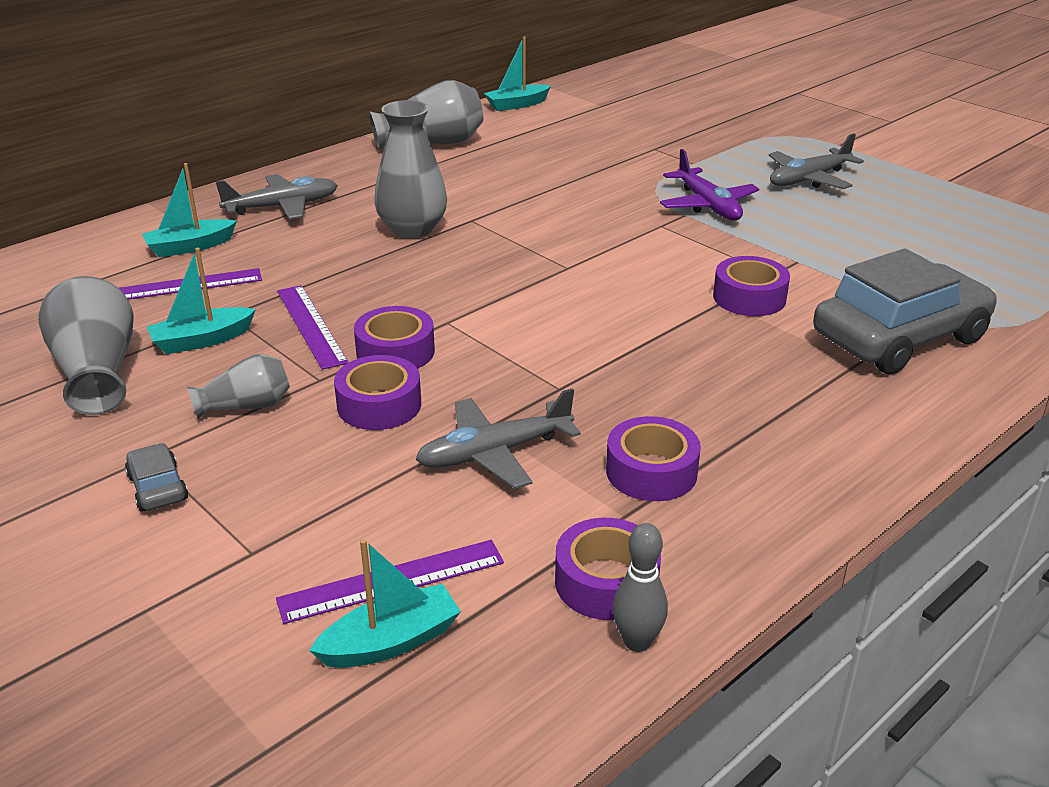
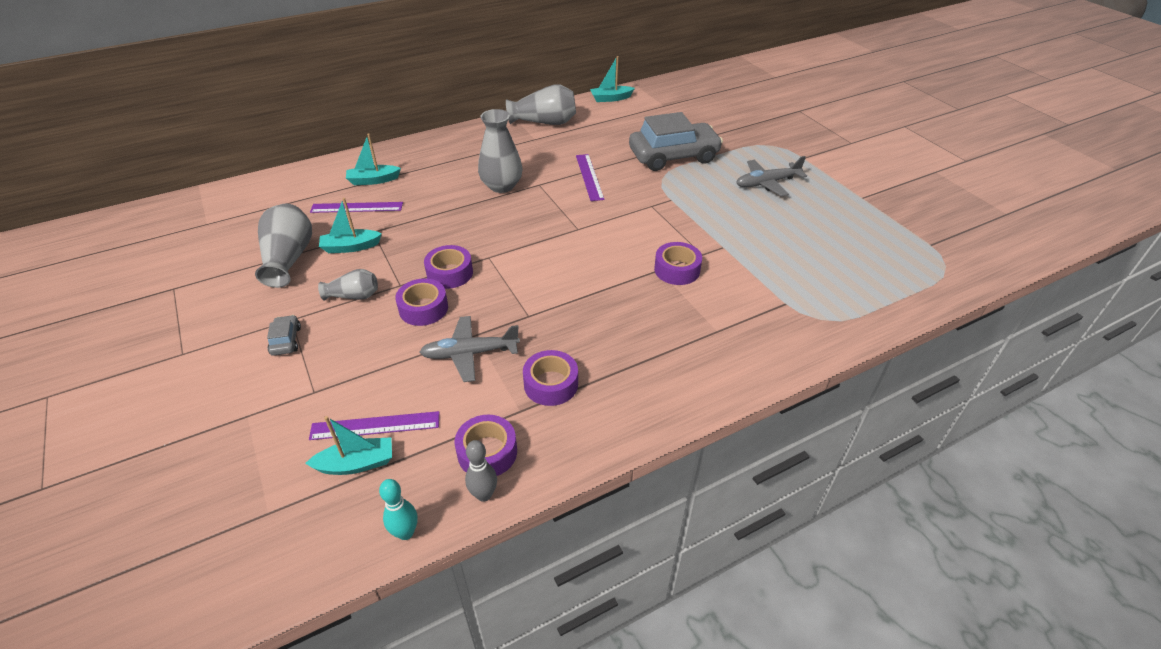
camera: 15 degrees right, 10 degrees up
grey plane [216,174,338,219] -> none
purple ruler [277,285,349,370] -> purple ruler moved to [576,154,604,201]
purple plane [660,149,759,221] -> none
grey car [813,248,997,374] -> grey car moved to [629,112,723,171]
none -> turquoise bowling pin [379,479,418,540]

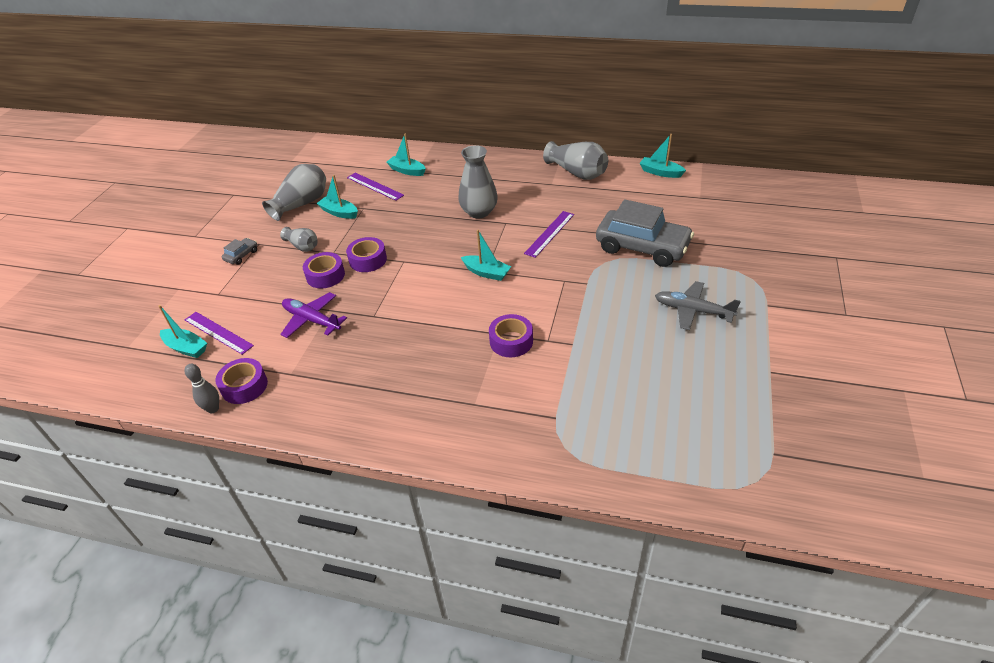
camera: 45 degrees right, 0 degrees up
turquoise bowling pin [379,479,418,540] -> none
grey plane [420,316,520,382] -> purple plane [280,292,347,338]
purple tape [523,350,578,406] -> none
none -> turquoise boat [461,230,511,281]

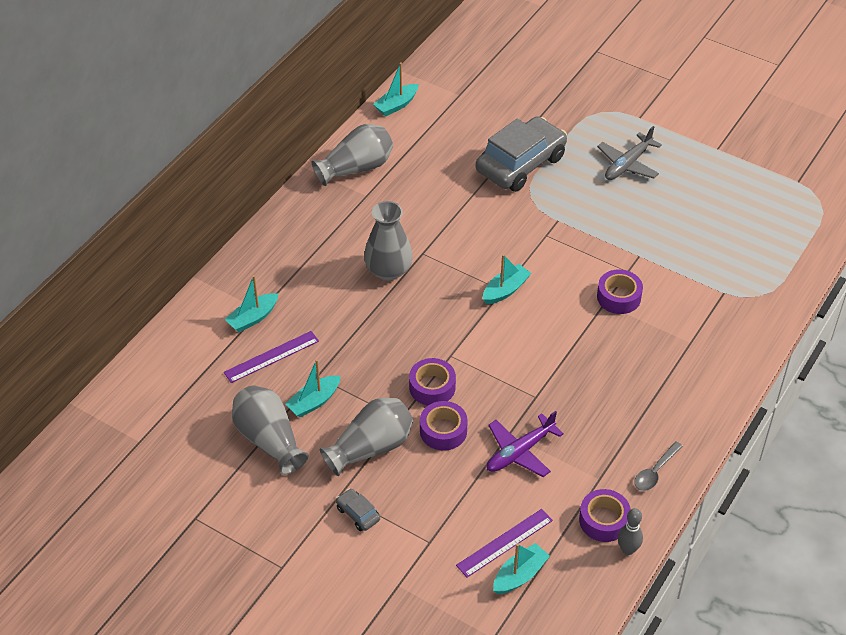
camera: 75 degrees left, 5 degrees up
grey vase [280,227,318,252] -> grey vase [320,398,413,476], size x1.74
purple ruler [524,211,574,258] -> none
none -> grey spoon [634,441,683,491]

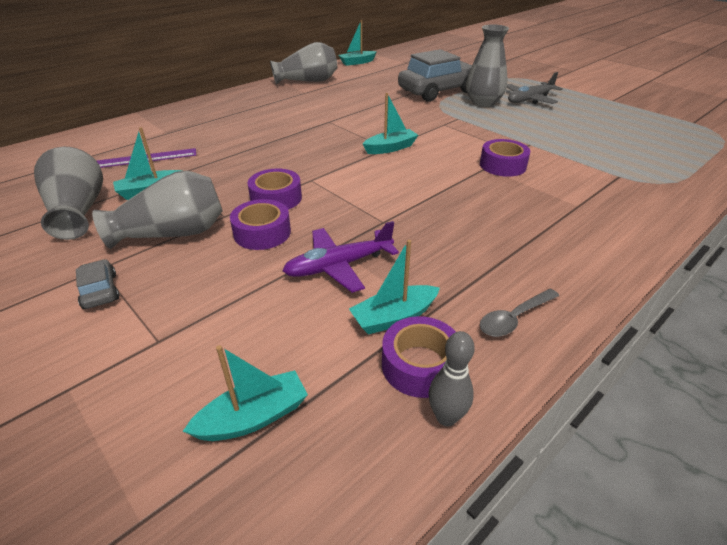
camera: 15 degrees right, 10 degrees down
turquoise boat [224,275,279,332] -> turquoise boat moved to [349,240,440,334]
grey vase [364,201,413,280] -> grey vase moved to [466,24,509,107]
purple ruler [456,509,553,577] -> none

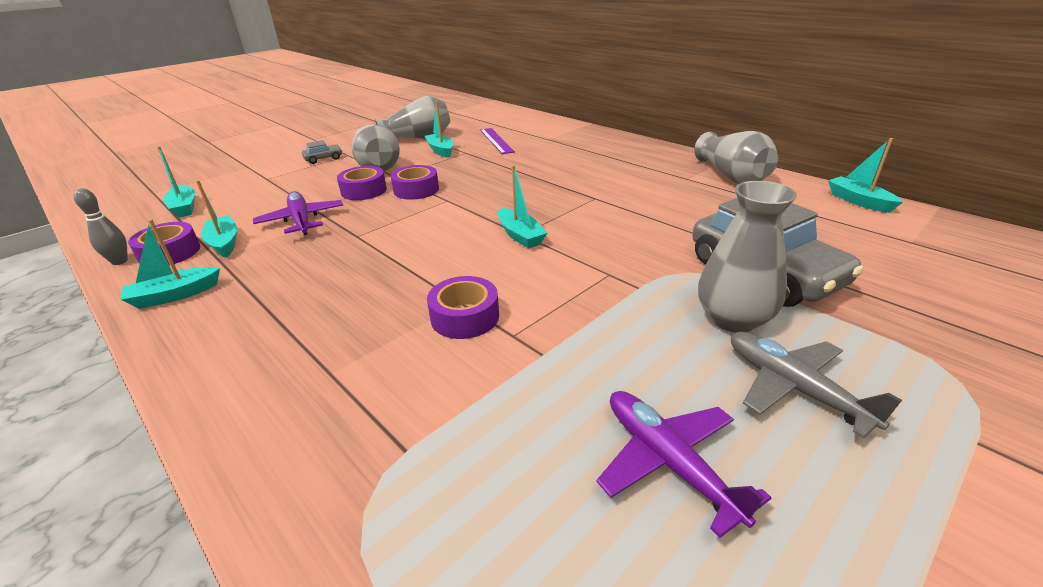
camera: 90 degrees right, 5 degrees down
grey spoon [480,289,559,337] -> turquoise boat [121,219,220,309]
none -> purple plane [596,391,772,538]

